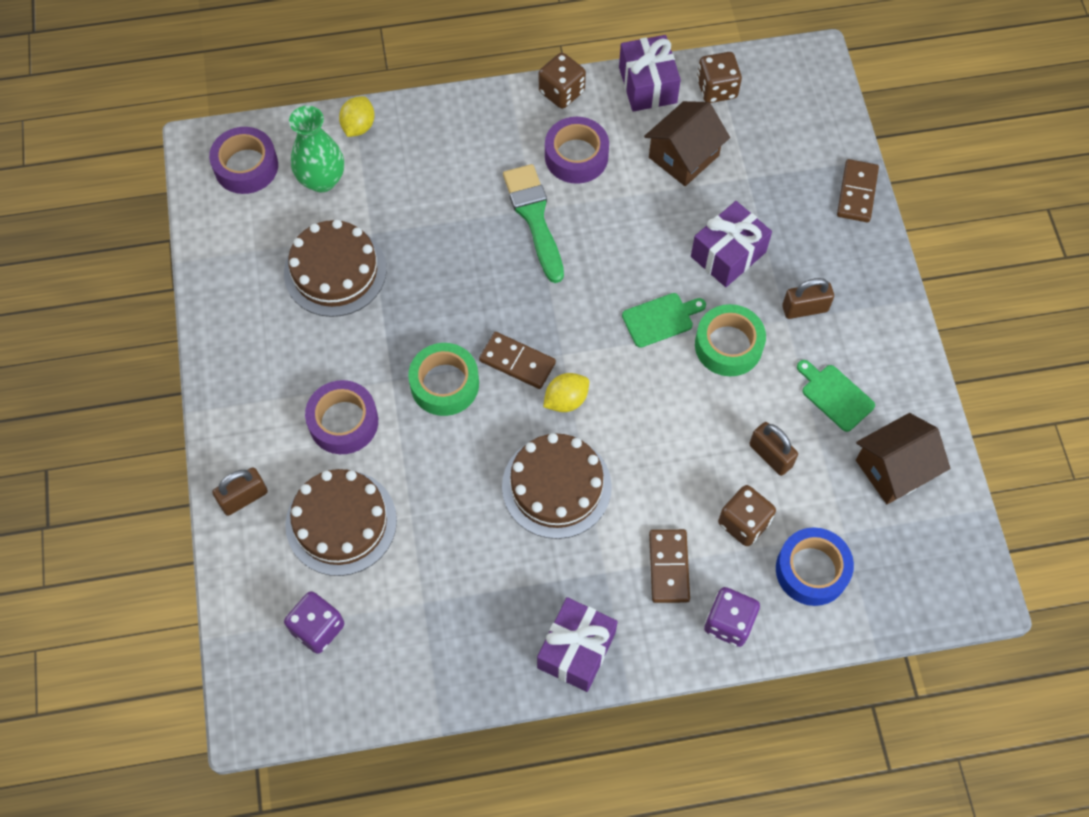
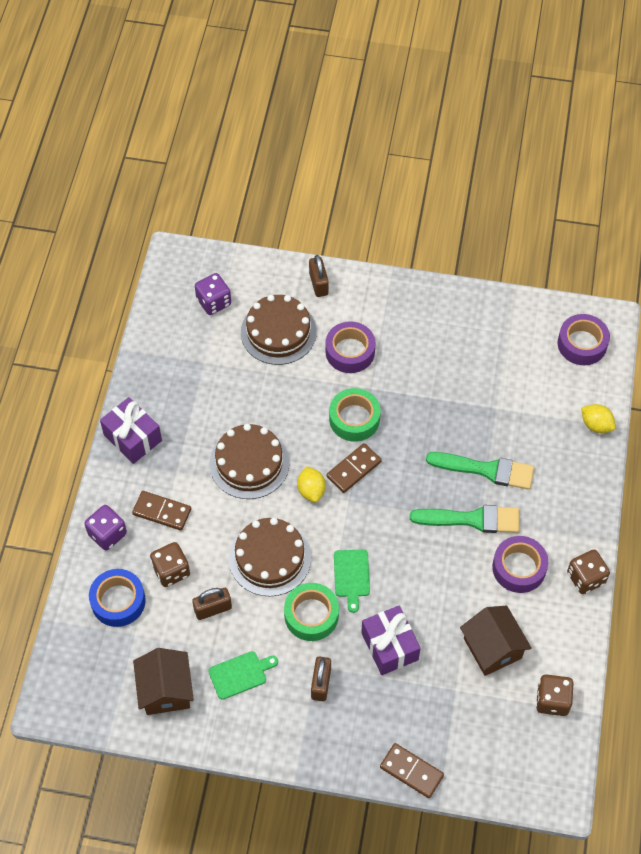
camera: 110 degrees right, 5 degrees down
brown cake [284,219,386,317] -> brown cake moved to [229,518,311,597]
green vase [289,106,344,192] -> none
purple gift [619,35,681,112] -> none
none -> green brush [426,452,534,490]

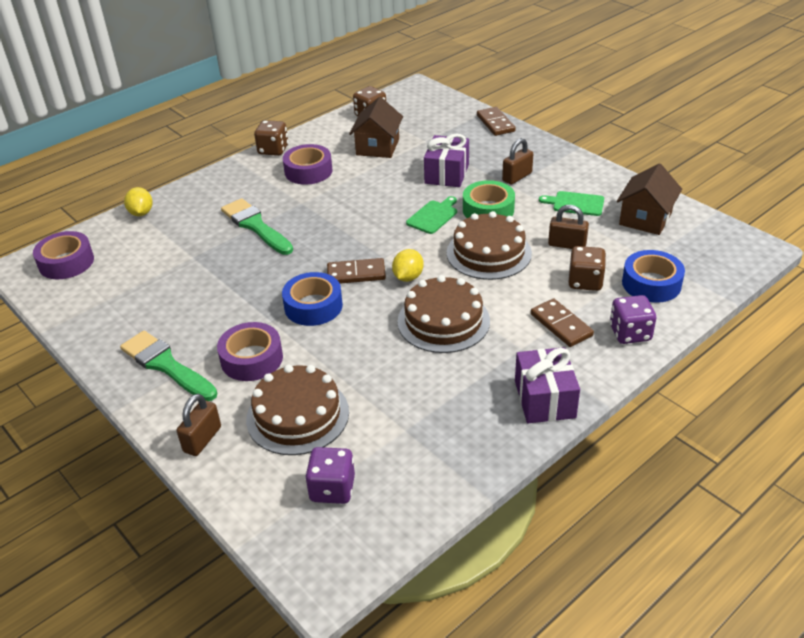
camera: 140 degrees left, 20 degrees down
green tape [329,388,381,442] -> blue tape [282,272,343,326]
green brush [410,505,520,533] -> green brush moved to [120,331,218,401]

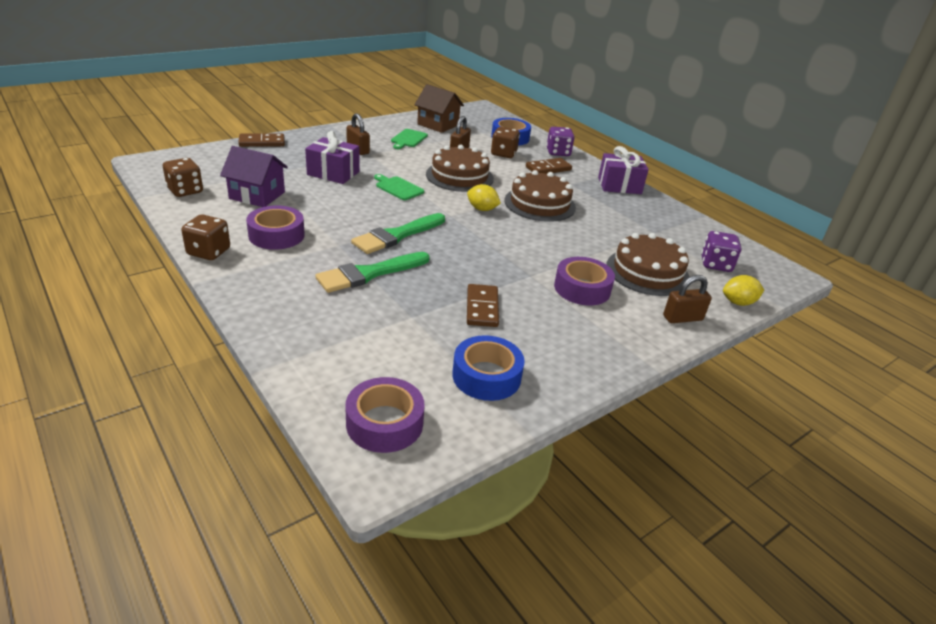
camera: 90 degrees left, 5 degrees down
green brush [120,331,218,401] -> green brush moved to [351,213,445,254]
yellow lemon [124,187,153,216] -> yellow lemon moved to [723,275,764,306]
brown padlock [177,394,221,456] -> brown padlock turned 45 degrees counterclockwise [663,275,712,323]
blue tape [282,272,343,326] -> blue tape moved to [452,335,525,401]
brown domino [327,258,386,284] -> brown domino moved to [467,284,499,327]
brown house [349,97,403,158] -> purple house [220,146,288,207]
green tape [463,180,515,218] -> none

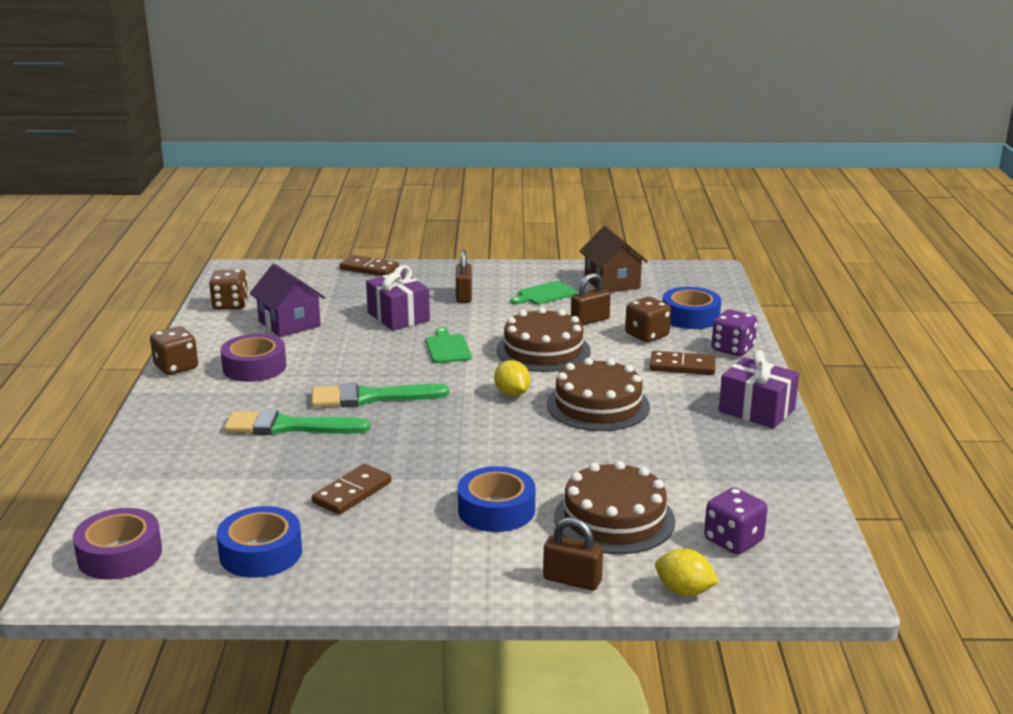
camera: 40 degrees right, 10 degrees down
purple tape [554,257,615,305] -> blue tape [458,466,535,532]

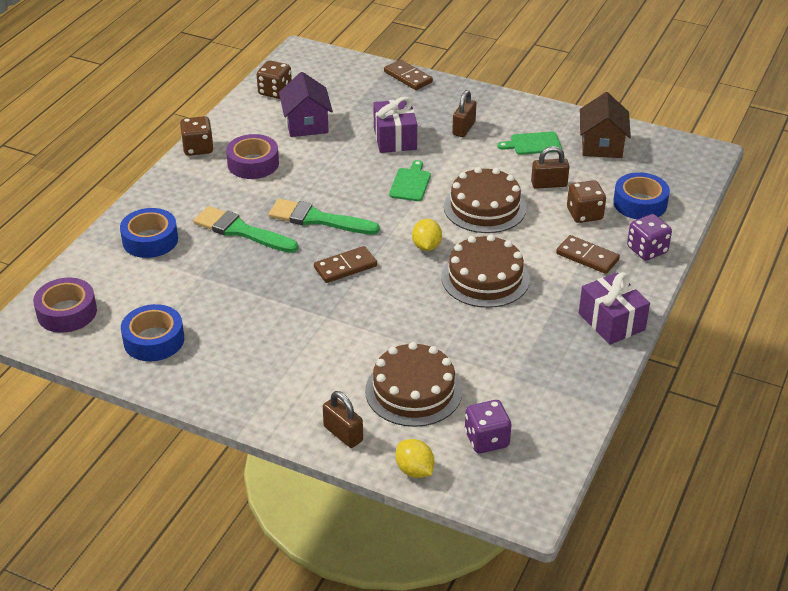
camera: 25 degrees right, 15 degrees up
brown domino [312,464,391,515] -> brown domino moved to [314,246,377,283]
blue tape [458,466,535,532] -> blue tape moved to [120,208,178,258]

